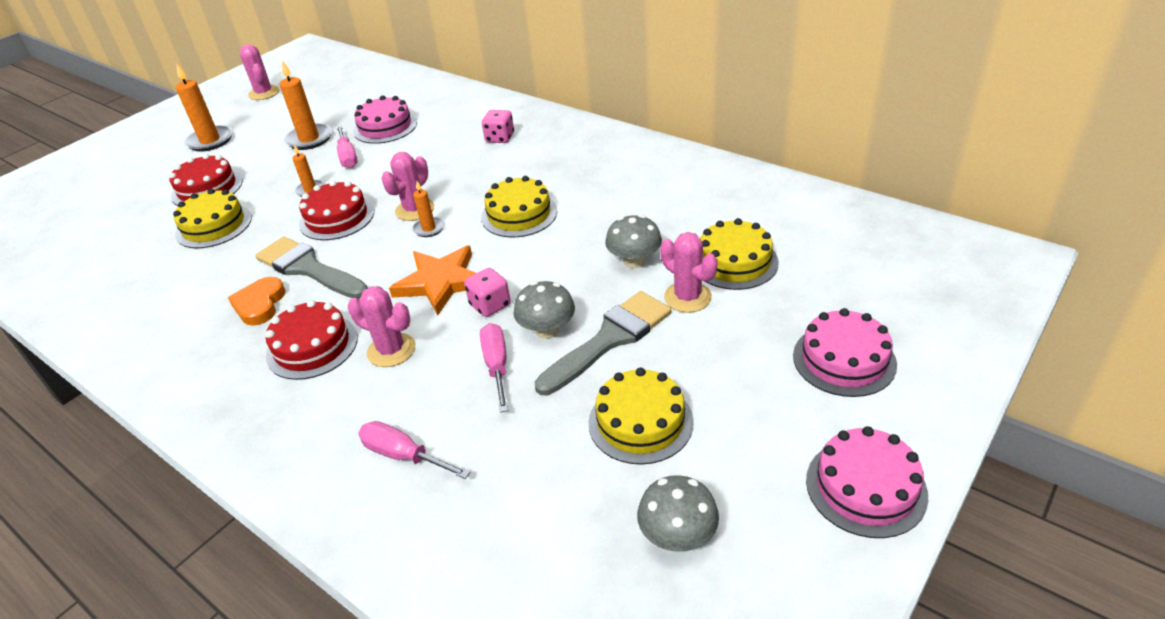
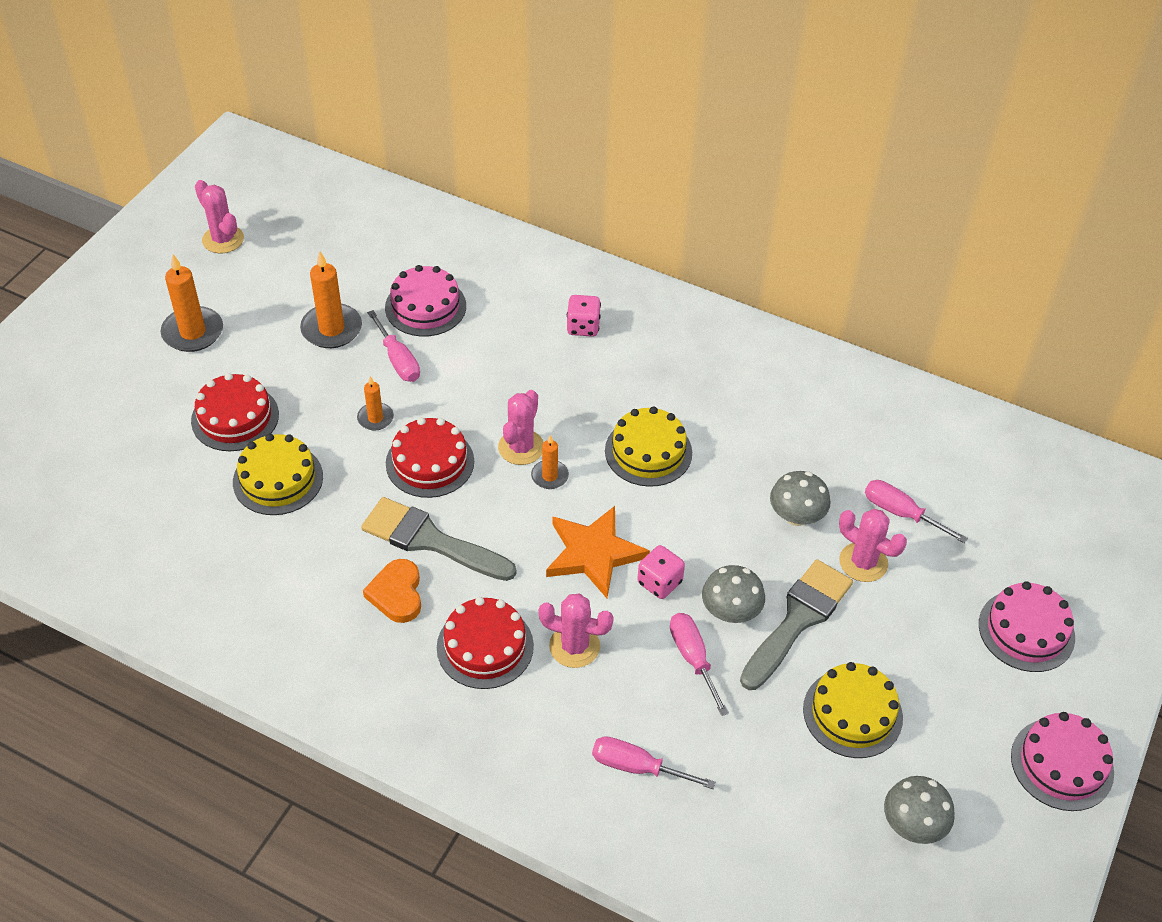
camera: 15 degrees left, 10 degrees up
yellow cake [700,218,779,290] -> pink screwdriver [865,480,968,543]

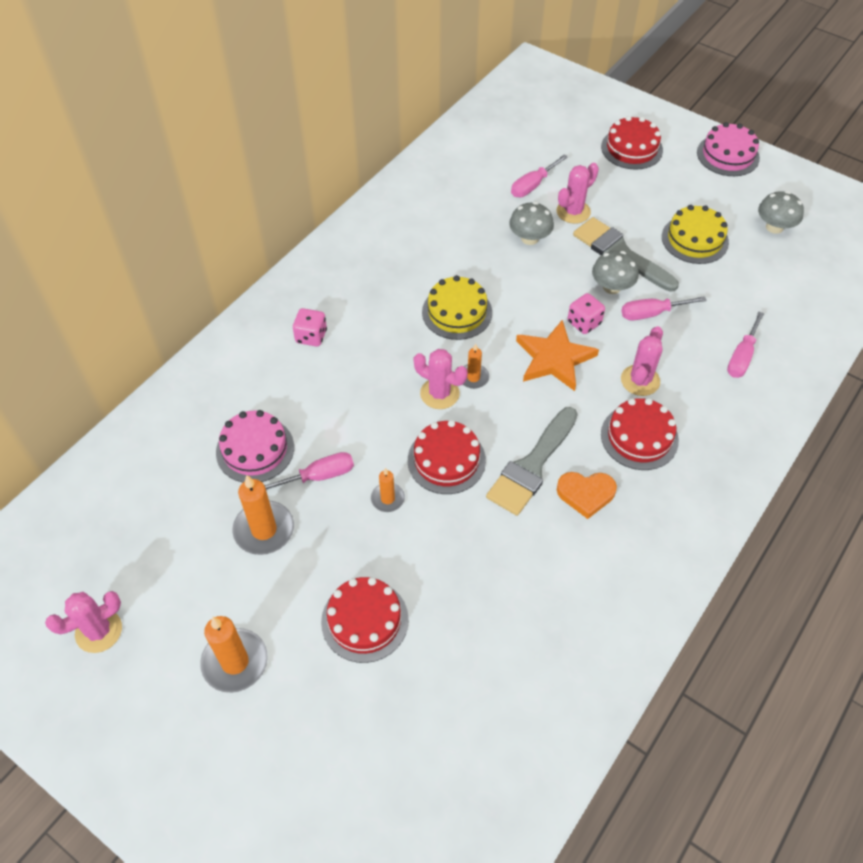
camera: 80 degrees left, 5 degrees up
yellow cake [233,434,323,515] -> none
pink cake [979,581,1075,672] -> red cake [601,116,663,170]

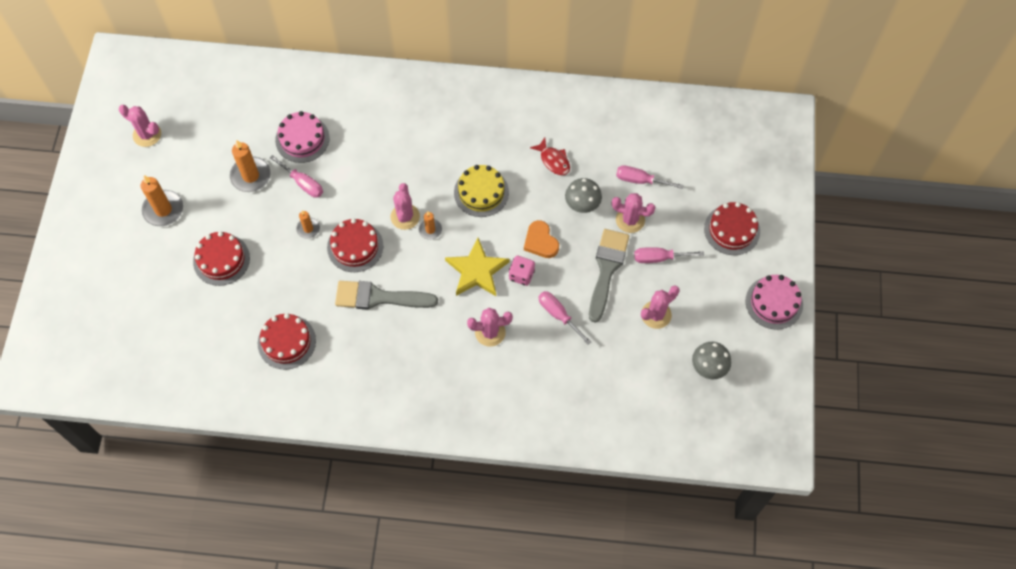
camera: 60 degrees right, 10 degrees up
pink dice [293,308,327,347] -> none
orange star [516,320,599,391] -> yellow star [445,238,510,296]
orange heart [557,472,617,519] -> orange heart moved to [524,220,559,258]
grey mushroom [592,251,639,294] -> none
red cake [601,398,679,470] -> red cake moved to [258,313,316,370]
yellow cake [662,205,729,264] -> pink cactus [641,285,679,329]
pink screwdriver [727,312,764,378] -> pink screwdriver moved to [634,247,704,263]
none -> red fish [530,138,570,175]

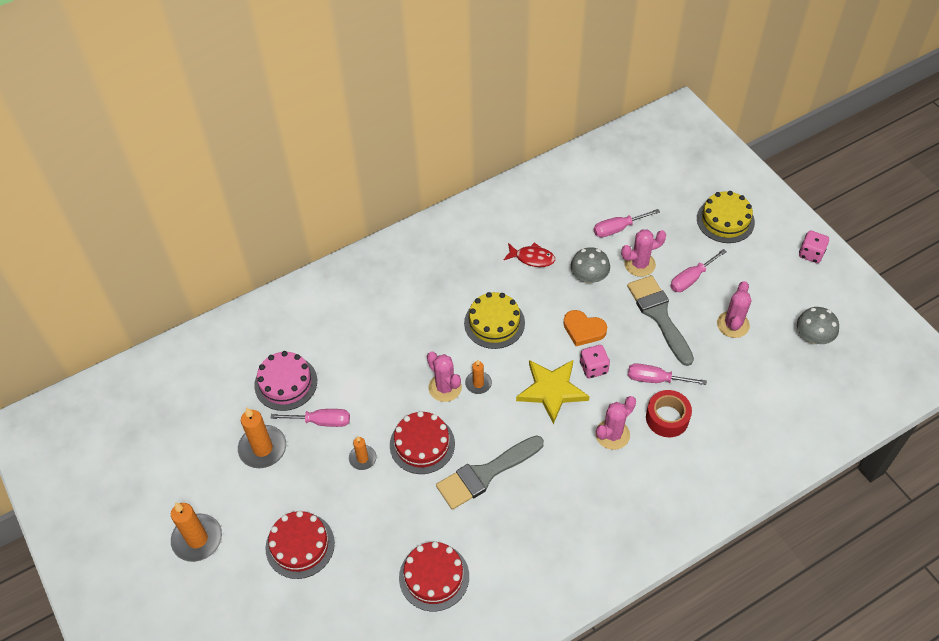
camera: 35 degrees left, 10 degrees down
pink cactus [119,105,161,147] -> none
red cake [704,202,760,255] -> yellow cake [697,191,755,243]
pink cake [746,275,803,330] -> pink dice [799,231,829,263]
none -> red tape [646,390,692,437]

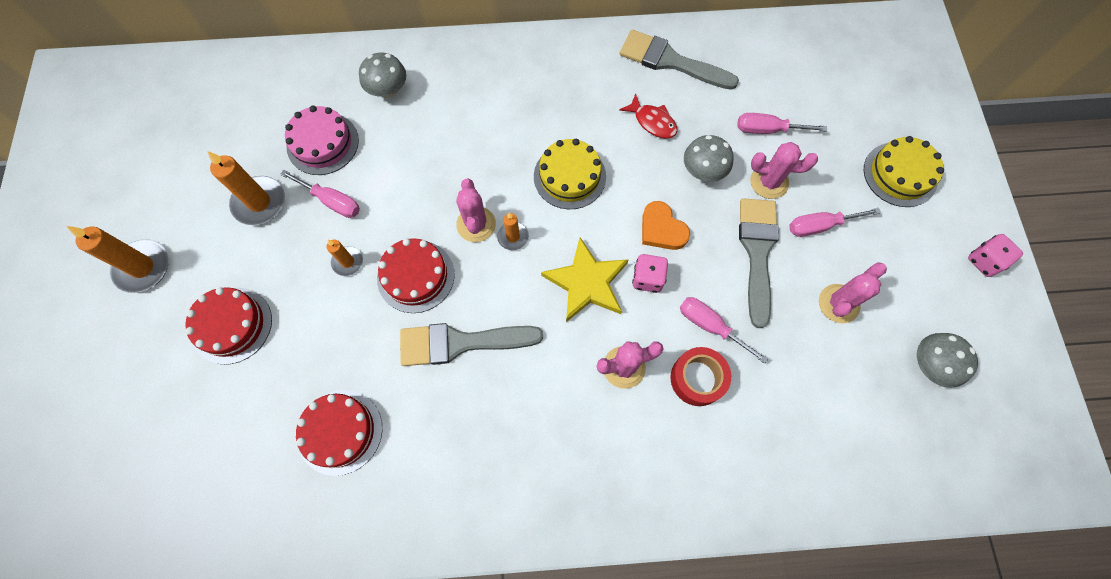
camera: 25 degrees right, 15 degrees up
none -> grey mushroom [359,53,406,98]
none -> grey brush [620,30,739,90]

